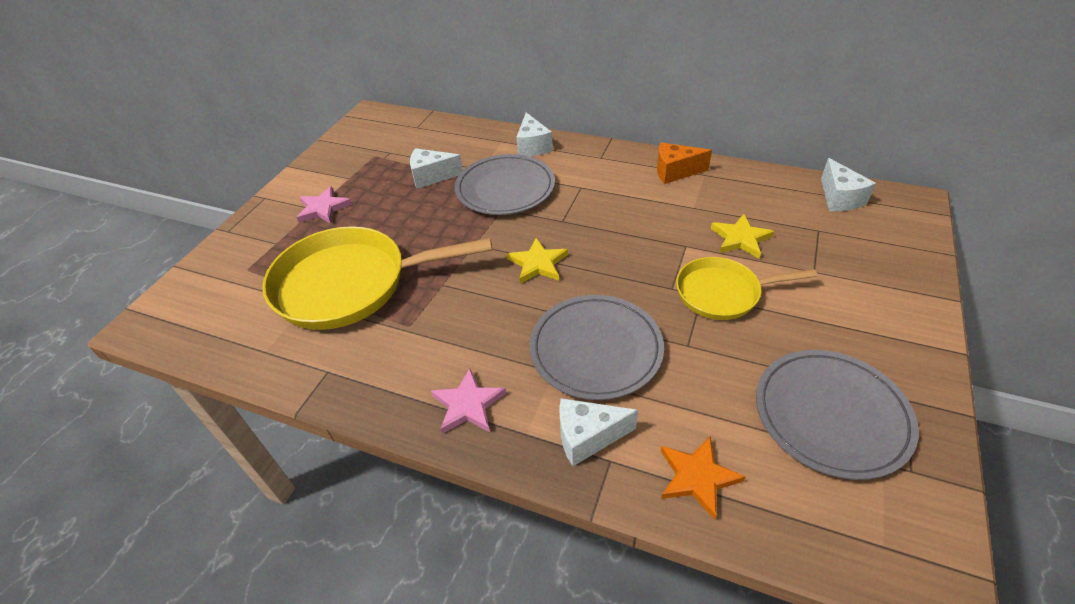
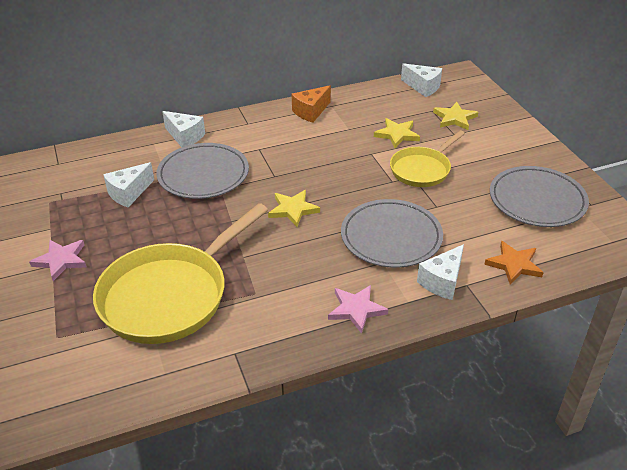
camera: 45 degrees left, 5 degrees down
none -> yellow star [433,102,478,130]

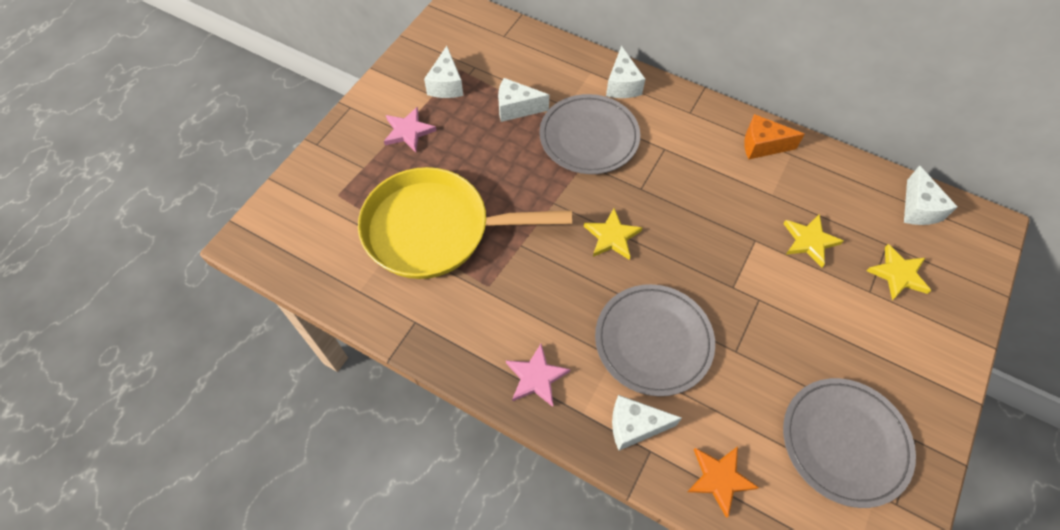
camera: 50 degrees right, 20 degrees up
yellow pan [390,130,465,187] -> none
none -> white cheese [424,46,463,98]

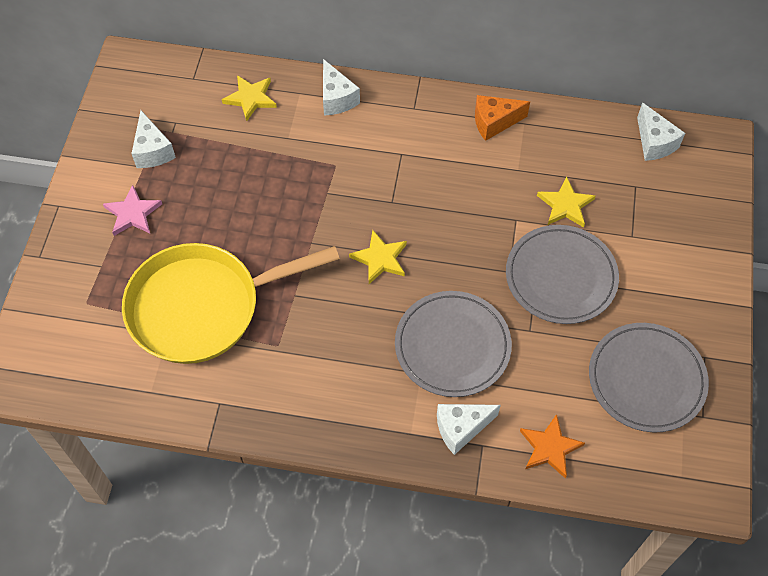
camera: 20 degrees left, 0 degrees up
white cheese [498,78,549,122] -> none
pink star [506,344,570,407] -> none
grey plate [539,94,640,174] -> grey plate moved to [506,225,619,324]
yellow star [867,244,931,300] -> yellow star moved to [222,75,277,122]

